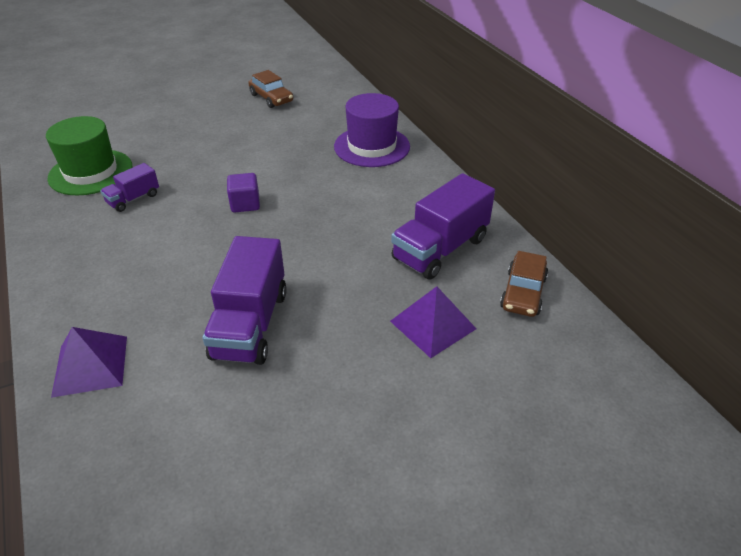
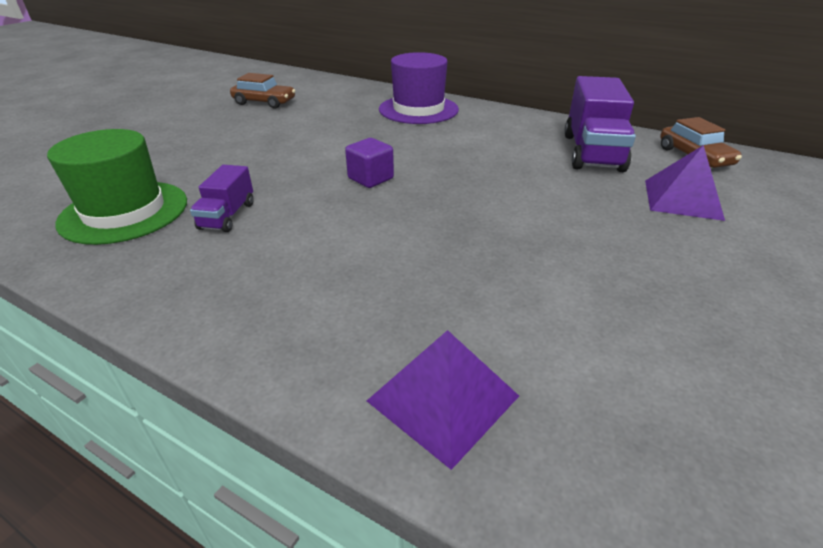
camera: 35 degrees left, 5 degrees down
purple truck [202,236,287,365] -> none

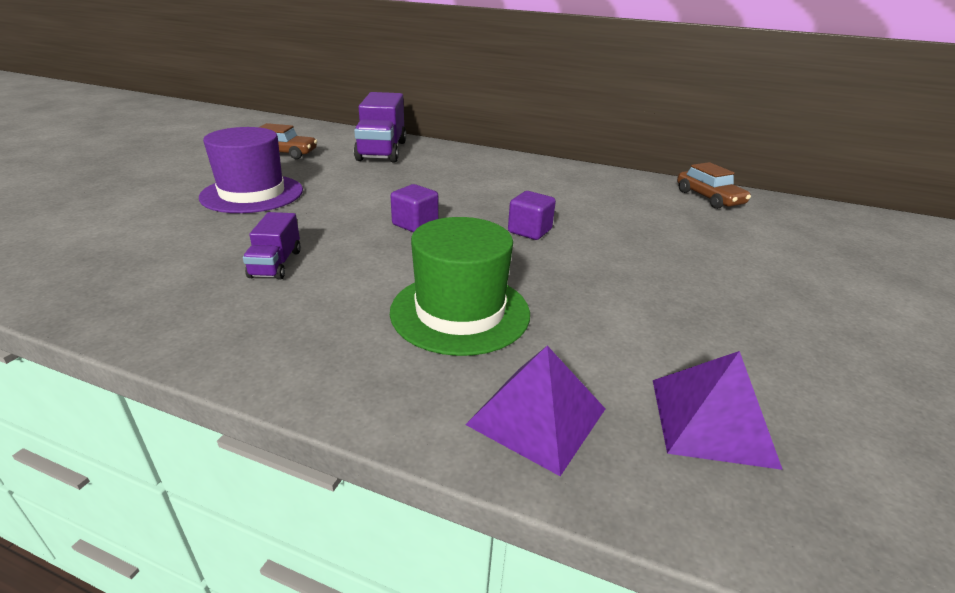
camera: 10 degrees left, 5 degrees down
green hat [47,129,187,245] -> green hat moved to [390,217,530,356]
purple hat [379,52,459,124] -> purple hat moved to [199,127,303,213]
purple truck [564,76,636,172] -> purple truck moved to [354,92,406,163]
purple pyramid [645,145,725,221] -> purple pyramid moved to [653,351,783,470]
none -> purple cube [508,191,556,240]

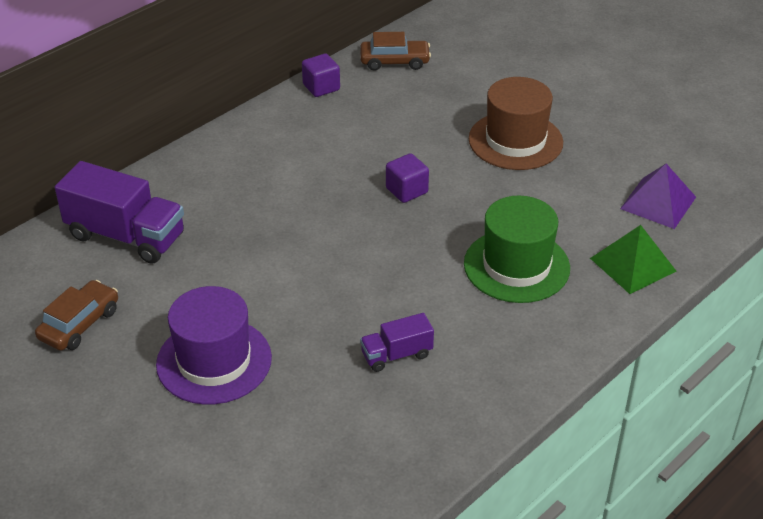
camera: 65 degrees left, 10 degrees up
purple truck [243,212,301,280] -> purple truck turned 135 degrees clockwise [360,313,434,372]
purple cube [391,184,438,233] -> purple cube moved to [302,54,340,97]
purple pyramid [465,345,605,476] -> green pyramid [590,225,677,294]
none -> brown hat [469,77,563,170]

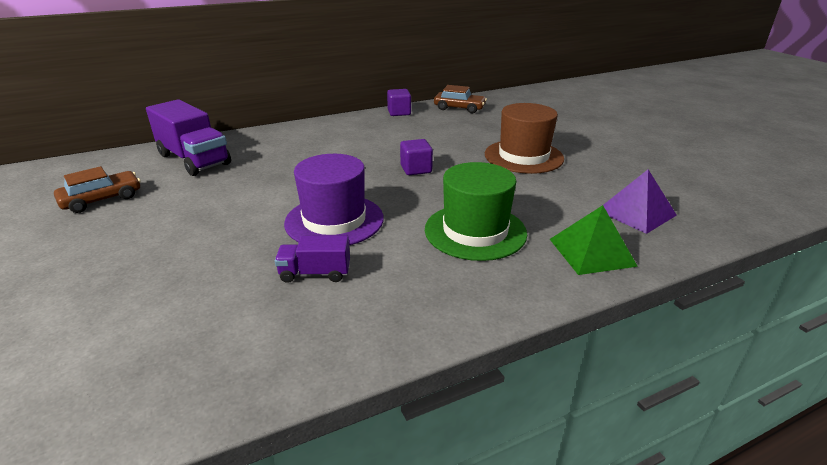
camera: 20 degrees right, 10 degrees down
purple hat [156,286,272,405] -> purple hat moved to [284,154,384,245]

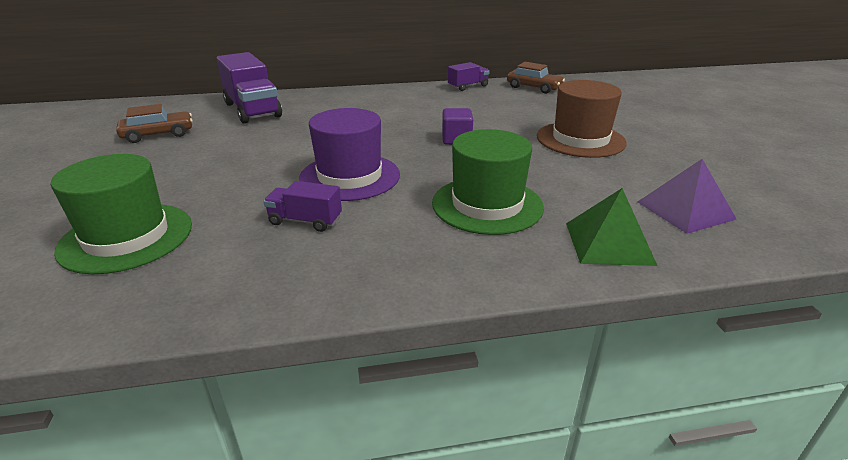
camera: 15 degrees right, 0 degrees up
purple cube [387,89,411,116] -> purple truck [448,62,489,91]
none -> green hat [51,154,192,274]

